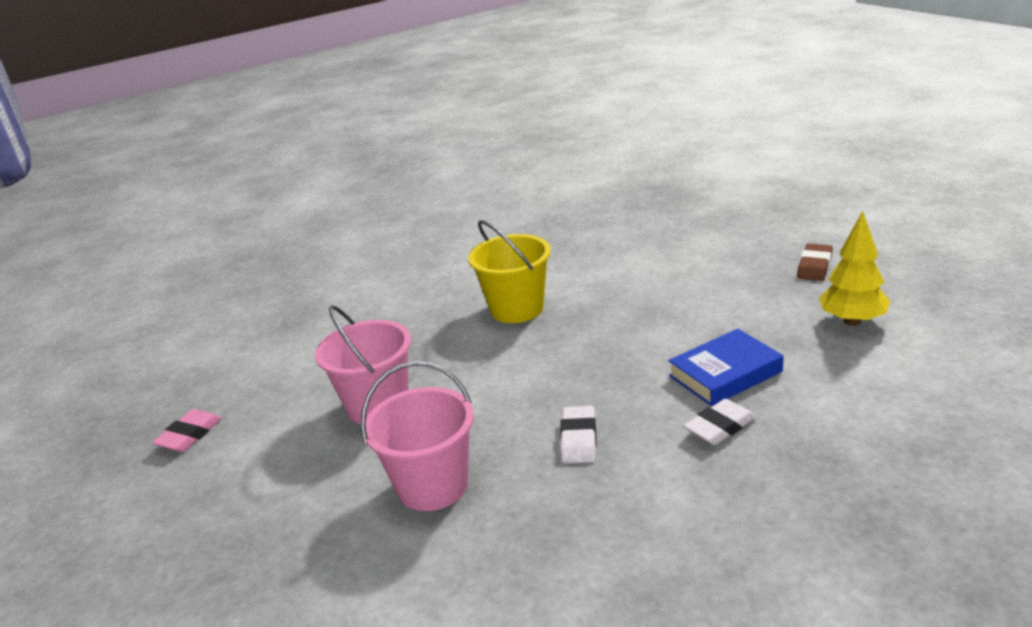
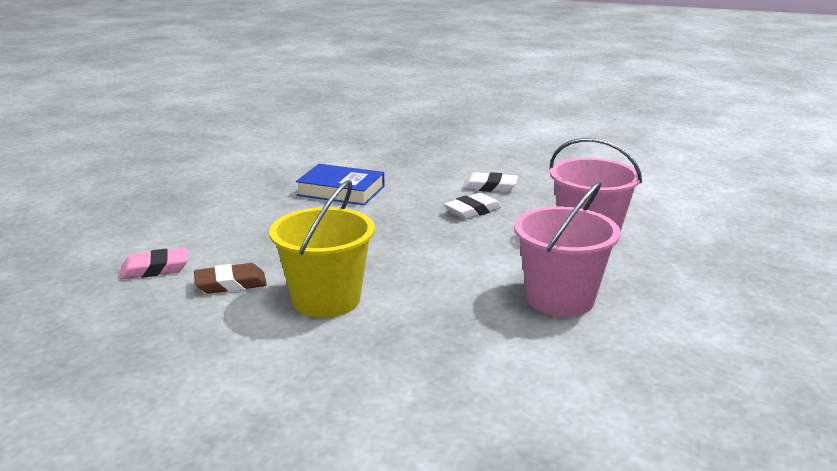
camera: 135 degrees left, 5 degrees down
pink eraser [152,409,222,452] -> pink eraser moved to [120,248,188,279]
white eraser [684,399,756,445] -> white eraser moved to [463,172,518,192]
brown eraser [797,244,833,281] -> brown eraser moved to [194,263,267,294]
yellow tree [819,211,890,326] -> none

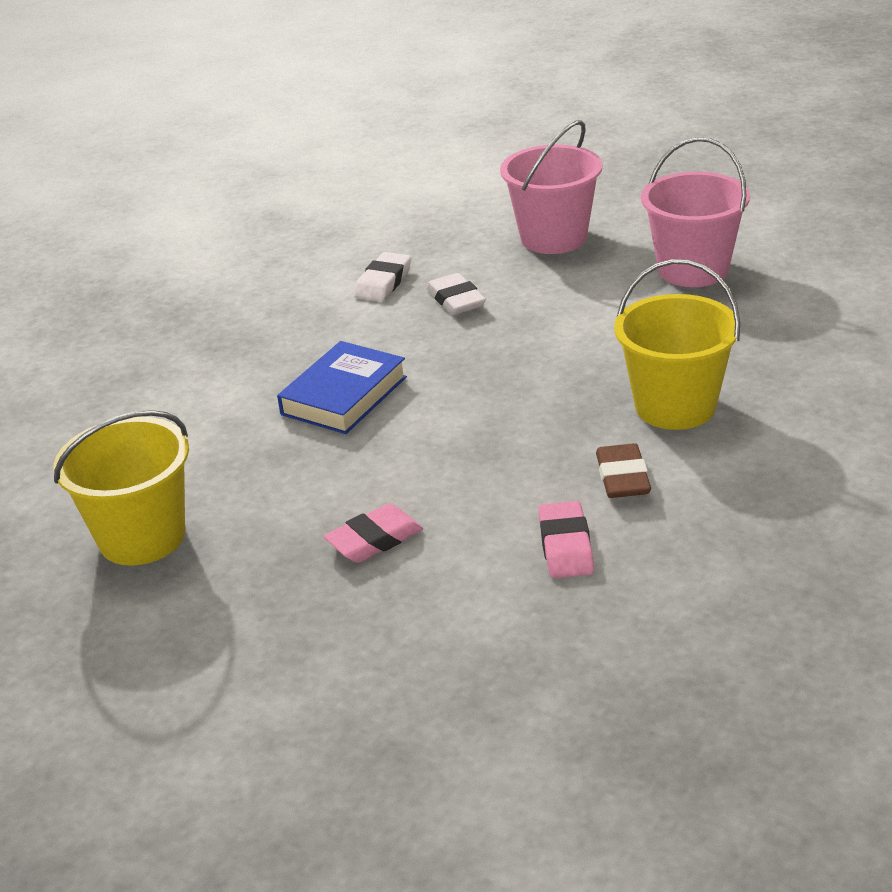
camera: 75 degrees left, 10 degrees up
none -> yellow bucket [53,410,189,566]
none -> pink eraser [324,504,423,563]

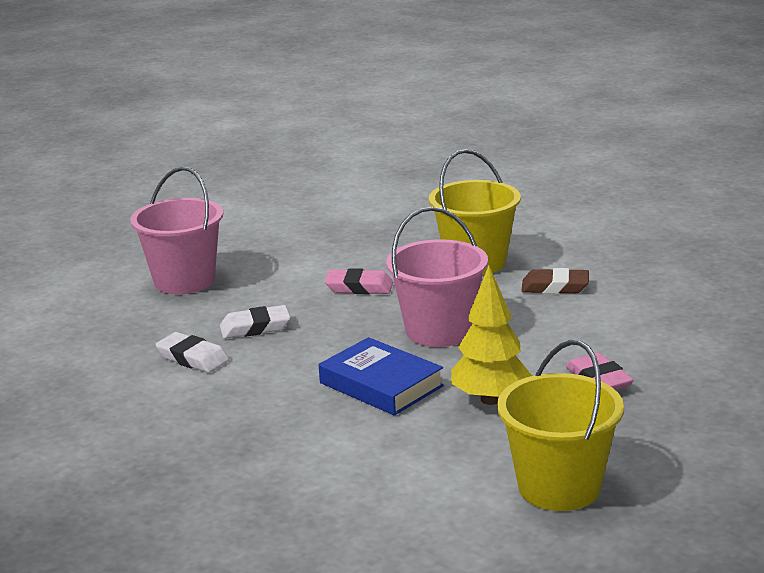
camera: 80 degrees left, 10 degrees down
pink eraser [538,501,594,578] -> pink eraser moved to [324,268,393,294]
pink bucket [641,137,750,287] -> pink bucket moved to [386,207,488,347]
none -> yellow tree [451,266,532,405]

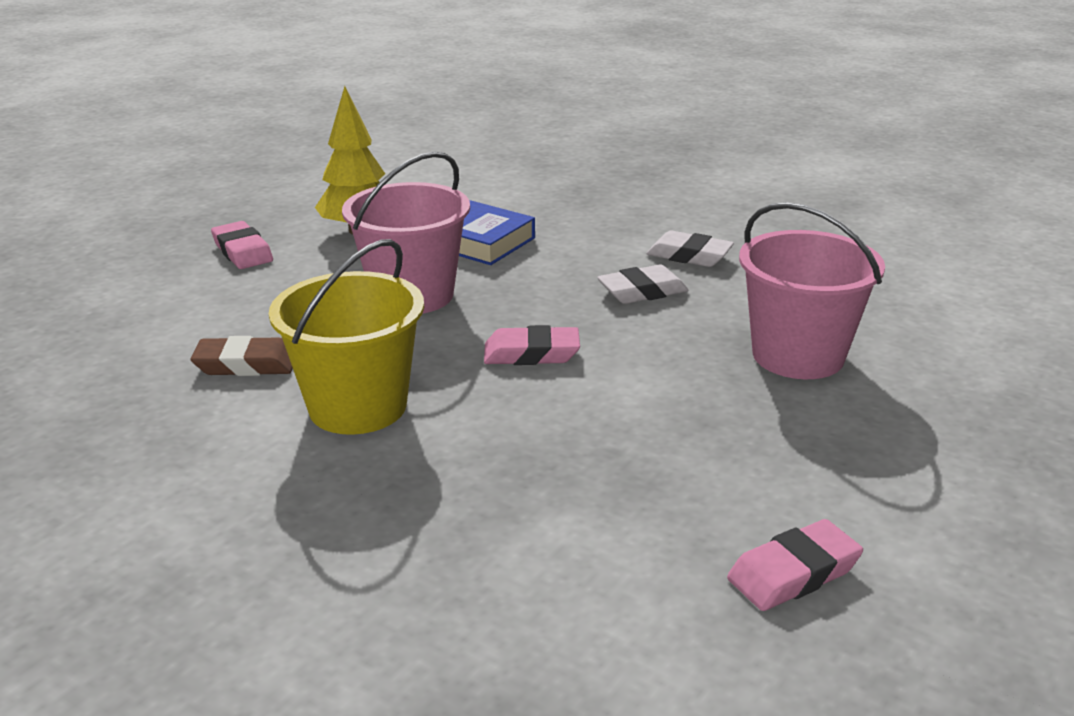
camera: 170 degrees right, 5 degrees up
yellow bucket [497,340,624,511] -> none
none -> pink eraser [727,519,863,611]

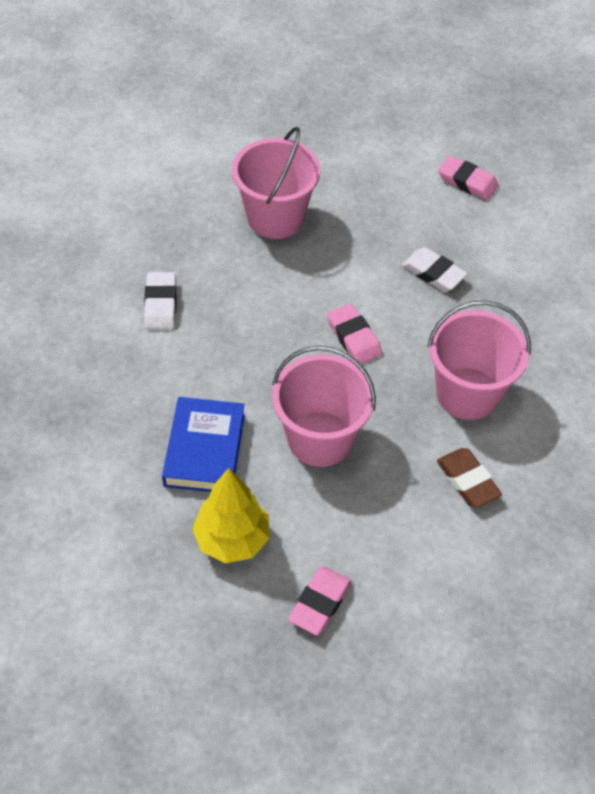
camera: 120 degrees left, 25 degrees up
yellow bucket [269,239,424,435] -> pink bucket [427,300,531,420]
white eraser [597,265,689,304] -> white eraser moved to [402,247,468,292]

